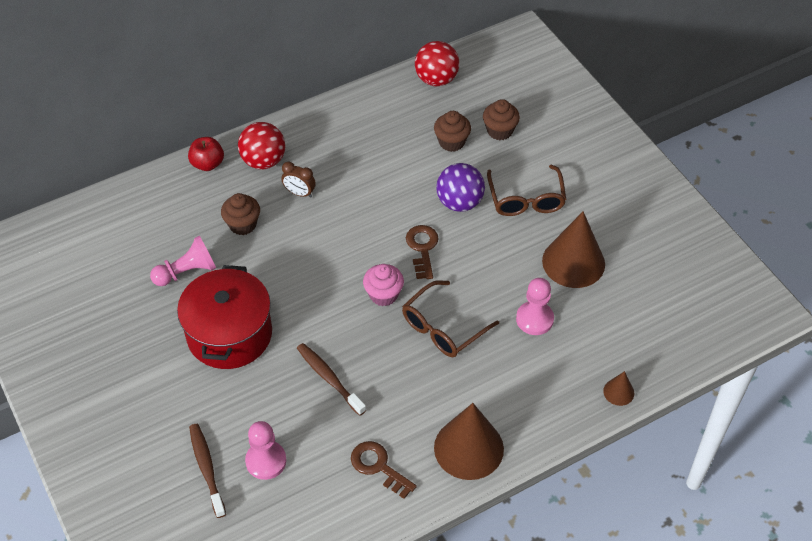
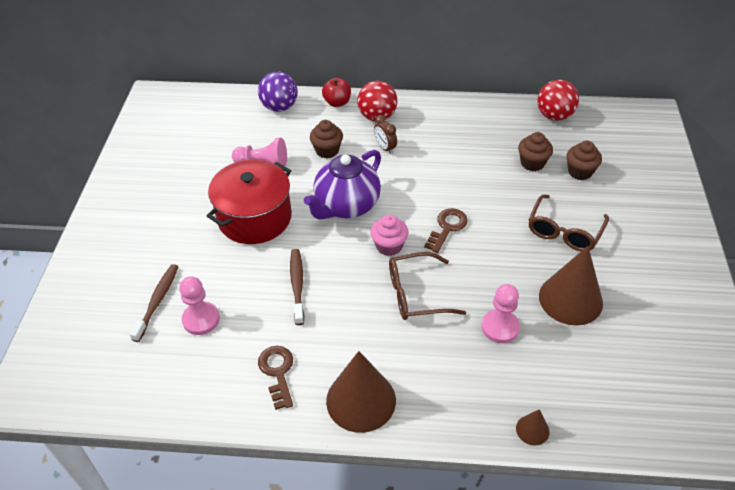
camera: 35 degrees right, 5 degrees down
purple ball [436,163,485,212] -> purple ball moved to [258,72,298,112]
none -> purple teapot [304,150,381,220]

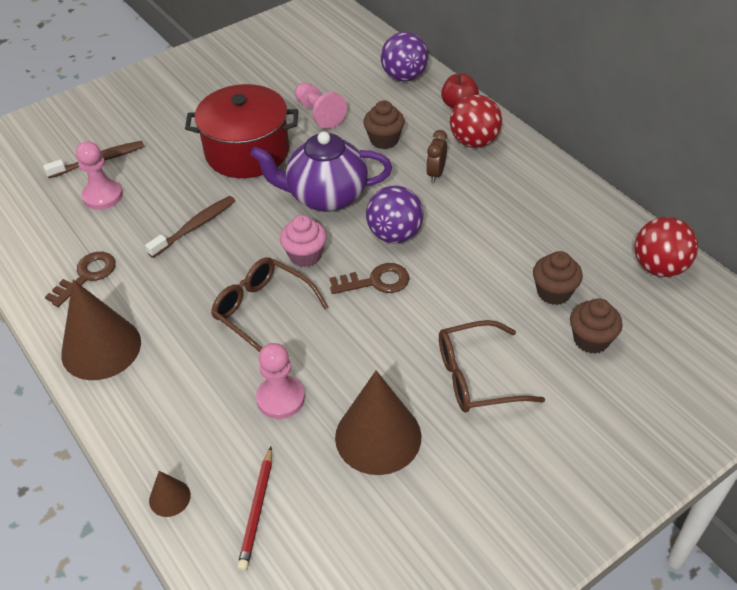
camera: 50 degrees right, 0 degrees up
none -> red pencil [237,447,272,571]
none -> purple ball [366,185,424,243]

